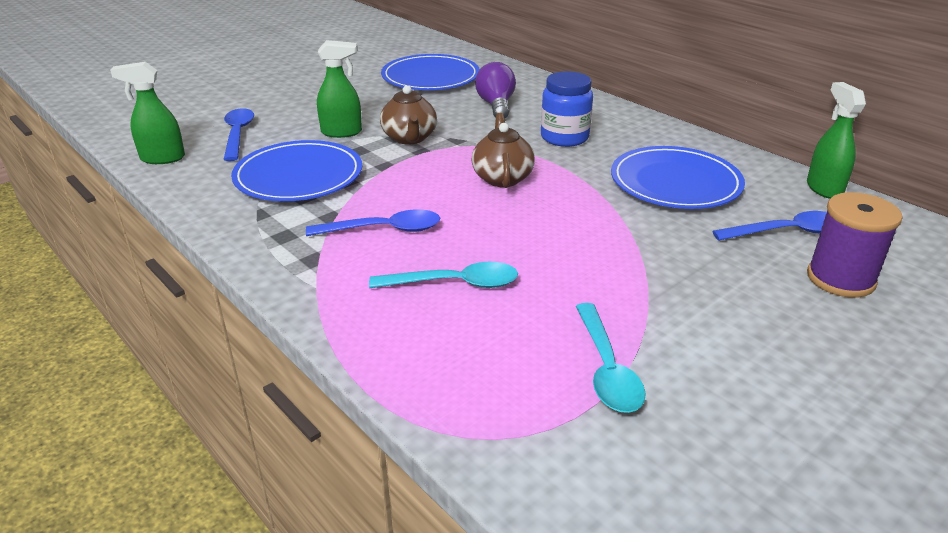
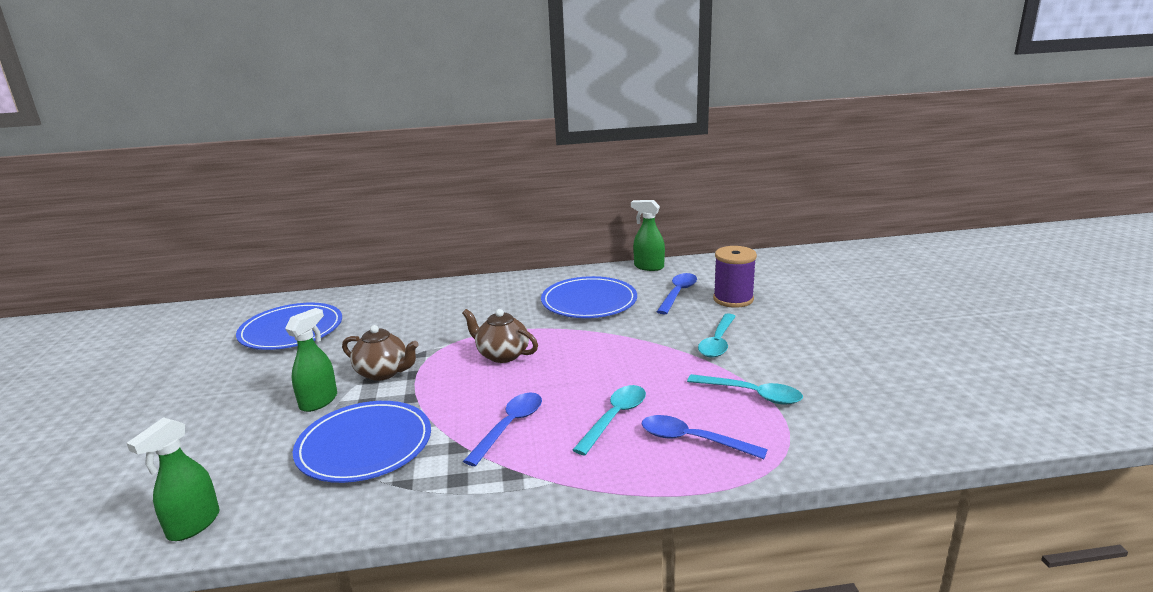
camera: 55 degrees left, 10 degrees down
blue spoon [223,108,254,161] -> blue spoon moved to [642,415,768,459]
purple light bulb [475,62,516,119] -> none
blue jar [541,71,593,147] -> none
none -> turquoise spoon [698,314,736,358]

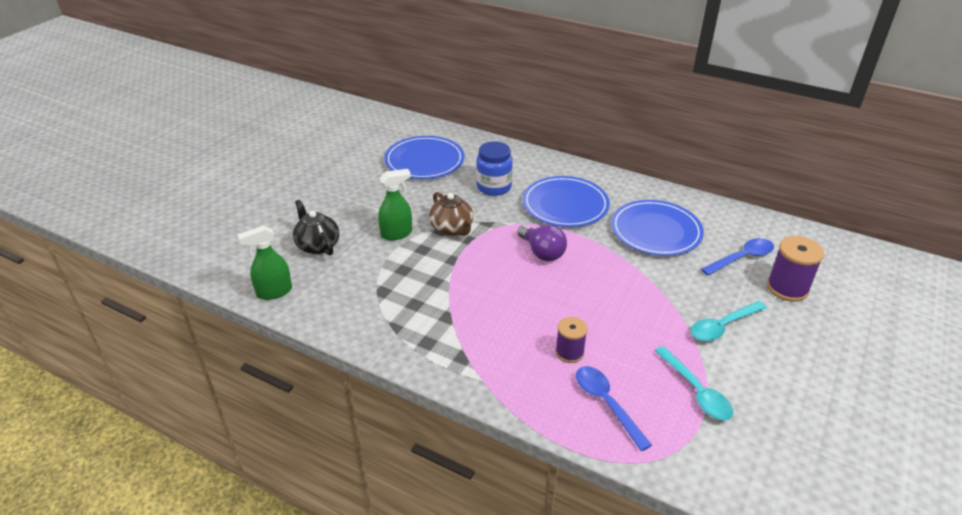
camera: 35 degrees right, 15 degrees up
blue plate [293,401,431,483] -> blue plate moved to [522,176,610,227]
brown teapot [462,309,538,363] -> purple light bulb [517,225,567,261]
blue spoon [463,392,542,466] -> none
turquoise spoon [573,385,646,455] -> purple spool [555,317,588,363]
green spray bottle [631,200,665,271] -> none
none -> black teapot [293,200,339,255]
none -> blue jar [476,141,513,196]

